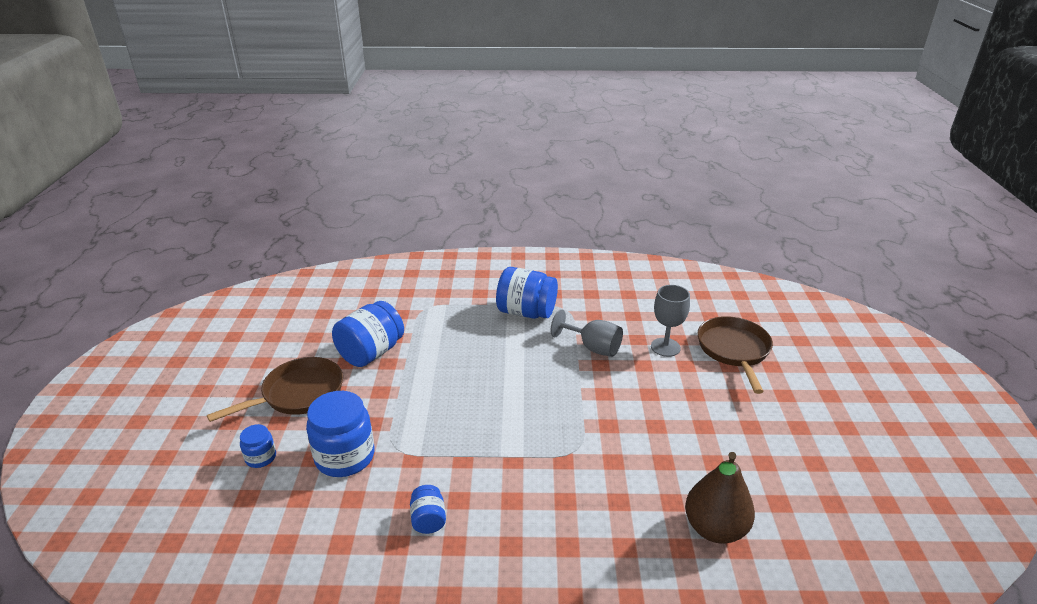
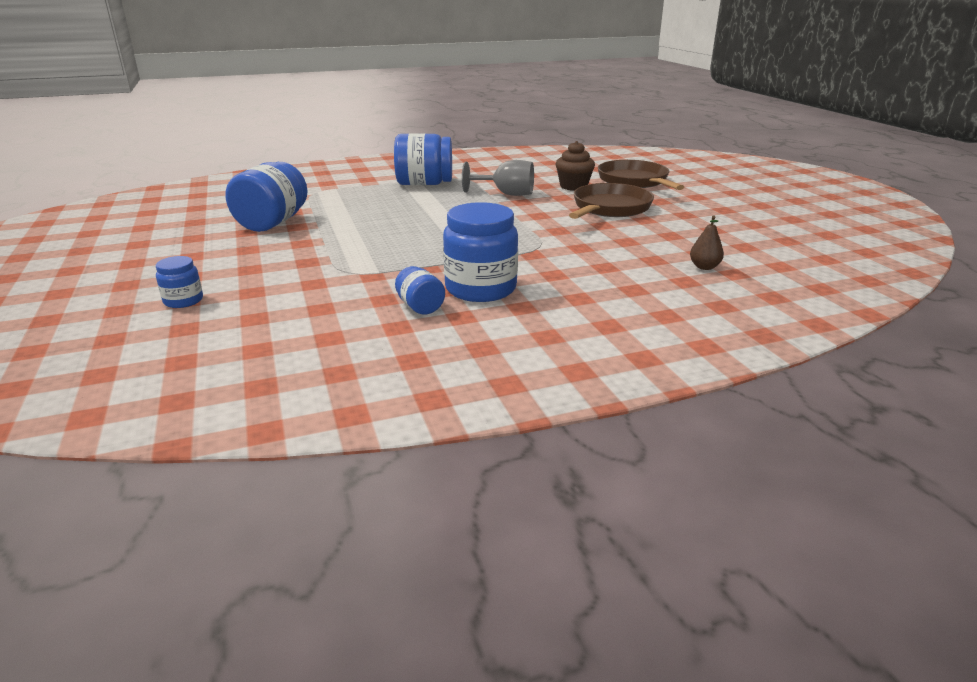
camera: 20 degrees left, 5 degrees down
brown pan [207,357,343,422] -> brown pan moved to [569,183,654,219]
blue jar [306,391,374,477] -> blue jar moved to [443,202,518,302]
grey goblet [651,285,690,357] -> brown cupcake [556,141,595,191]
brown pear [685,452,755,544] -> brown pear [690,216,724,270], size x0.48

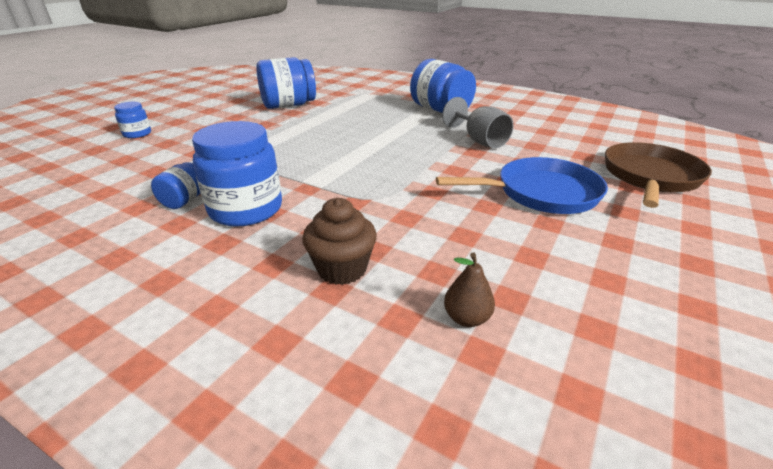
camera: 50 degrees right, 5 degrees up
brown cupcake [556,141,595,191] -> brown cupcake moved to [302,198,377,285]
brown pan [569,183,654,219] -> blue pan [436,157,608,214]

